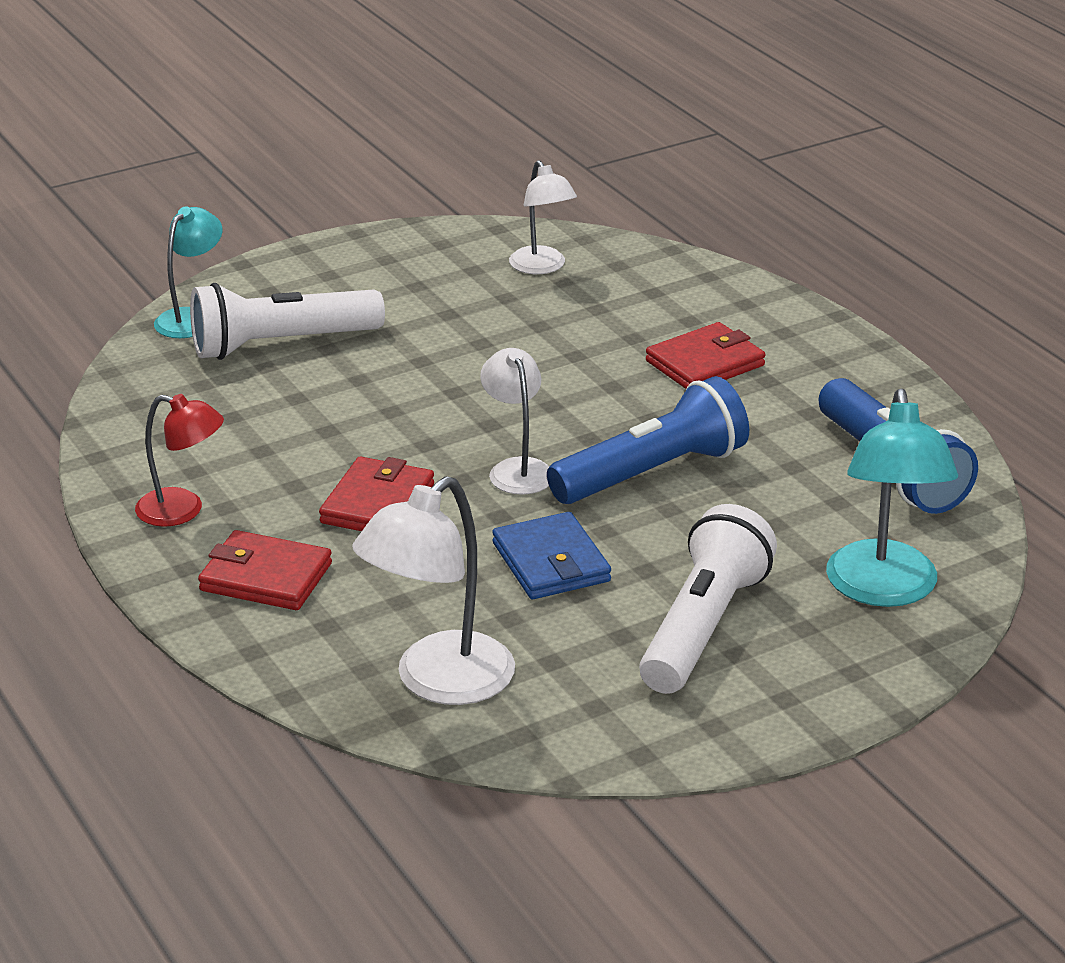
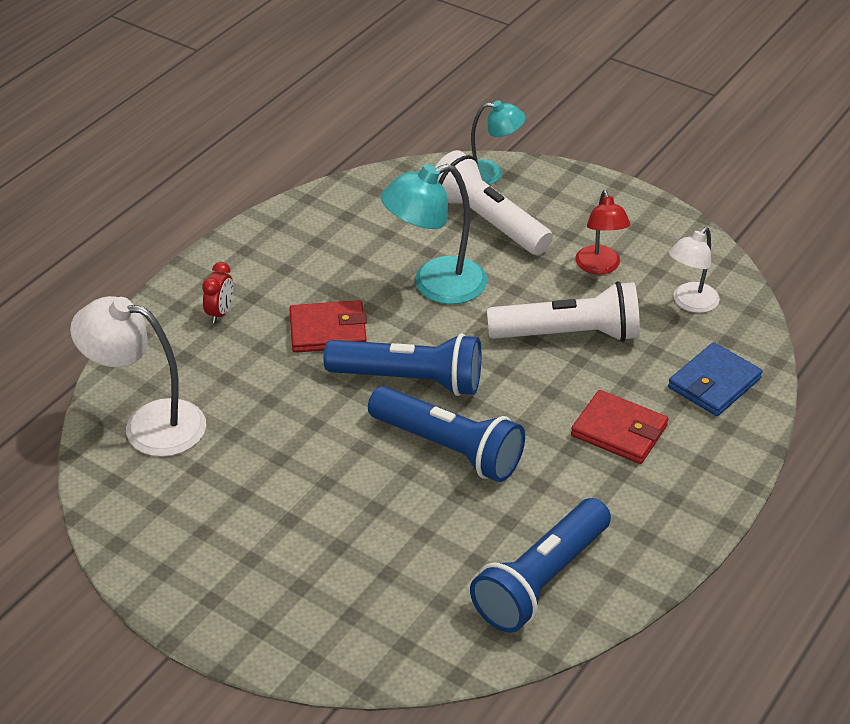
camera: 65 degrees right, 10 degrees up
red lamp [135,394,224,527] -> red lamp moved to [575,190,631,274]
red wallet [198,530,332,610] -> red clock [202,262,233,323]
white lamp [480,348,550,495] -> blue flashlight [323,333,481,396]
blue wallet [492,512,611,599] -> blue wallet moved to [668,342,763,416]
white flashlight [639,504,777,694] -> white flashlight moved to [487,281,640,342]
turquoise lamp [826,388,958,607] -> turquoise lamp moved to [380,164,487,304]

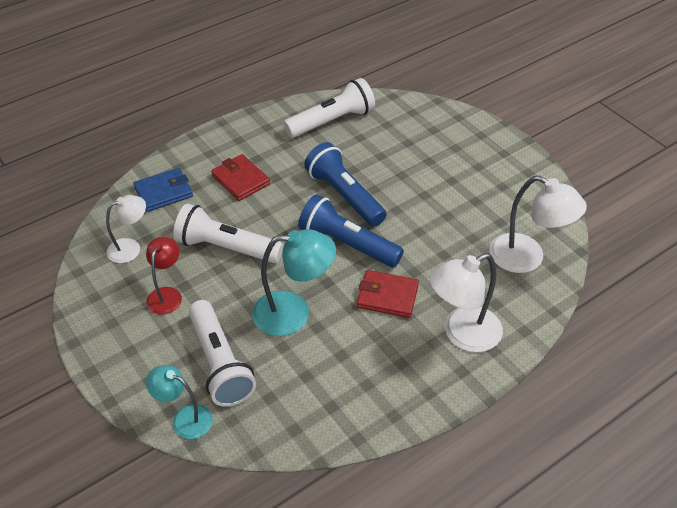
camera: 160 degrees left, 5 degrees up
red clock [202,262,233,323] -> white lamp [429,253,503,352]
blue flashlight [470,498,611,633] -> white flashlight [283,78,375,138]

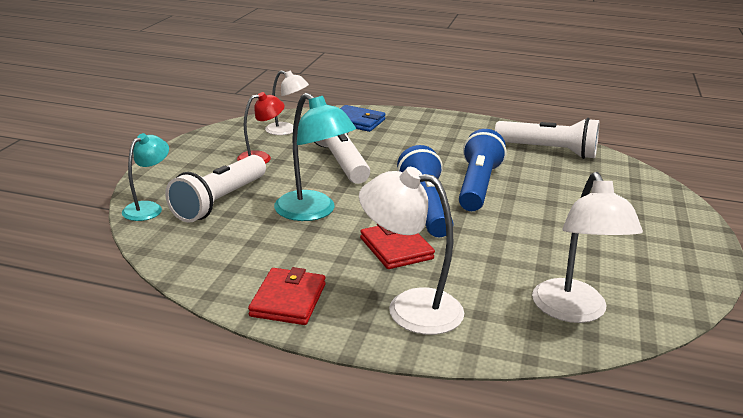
camera: 50 degrees right, 20 degrees down
turquoise lamp [146,365,213,439] -> turquoise lamp turned 45 degrees clockwise [122,133,169,221]
red wallet [211,154,270,201] -> red wallet moved to [248,267,326,325]

